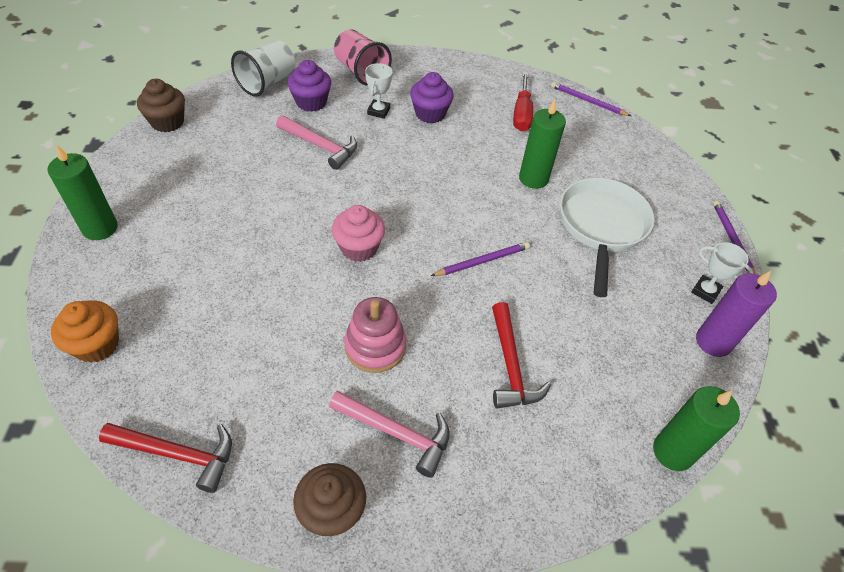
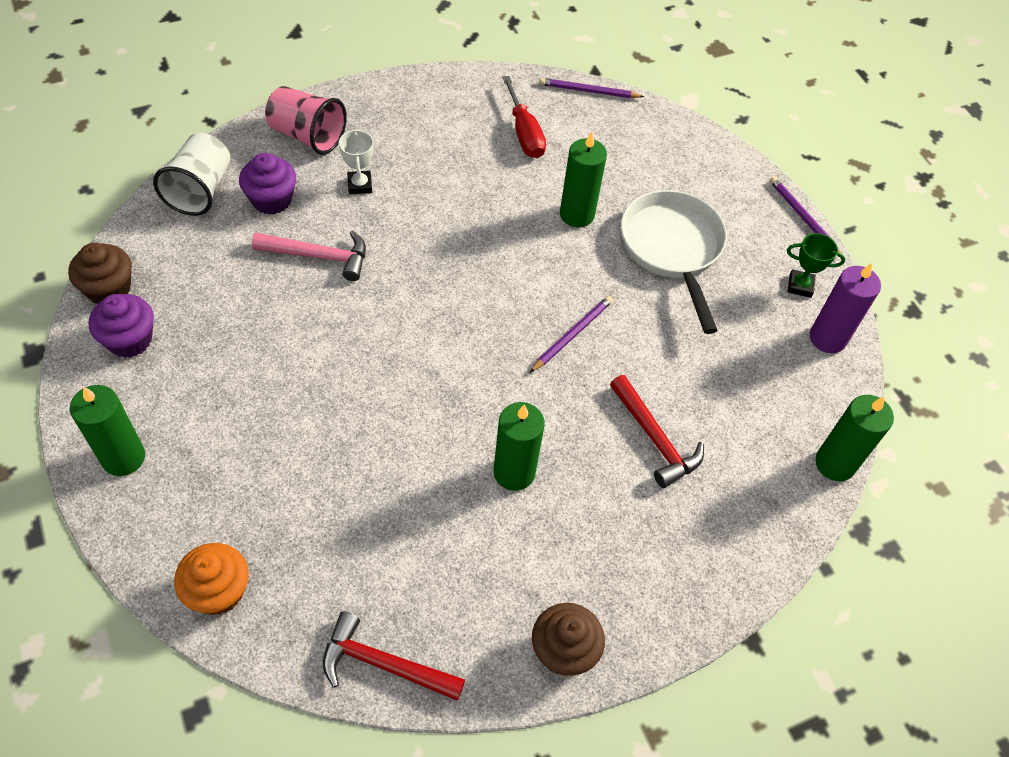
camera: 25 degrees left, 5 degrees up
red hammer [99,423,232,493] -> red hammer turned 150 degrees counterclockwise [323,611,465,701]
pink hammer [329,390,450,478] -> none
pink cupcake [332,205,385,262] -> none
pink stacking toy [344,297,407,373] -> green candle [494,402,545,491]
purple cupcake [410,72,454,123] -> purple cupcake moved to [88,294,154,358]
white trophy [691,242,753,304] -> green trophy [787,233,845,298]

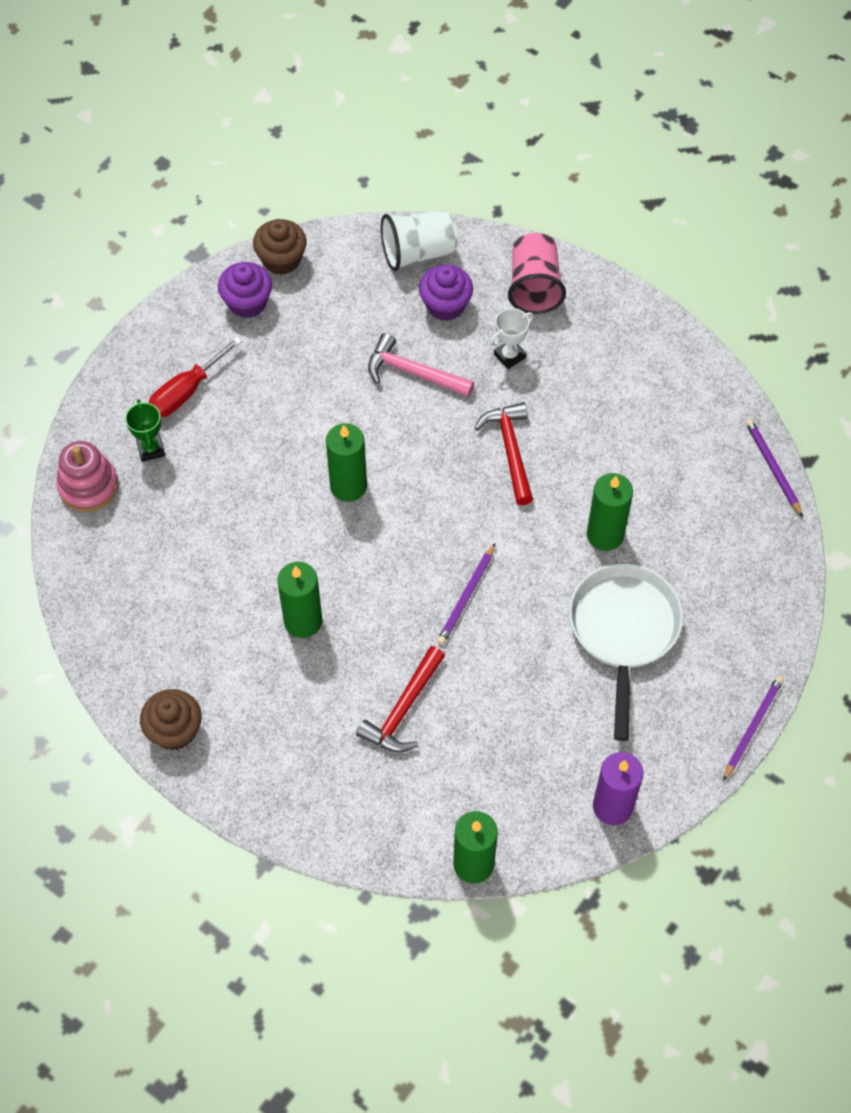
camera: 65 degrees right, 5 degrees up
green candle [70,385,145,476] -> green candle moved to [326,423,367,502]
orange cupcake [174,543,249,615] -> pink stacking toy [56,441,118,512]
pink hammer [252,230,366,281] -> pink hammer turned 135 degrees clockwise [368,333,474,397]
red hammer [323,611,465,701] -> red hammer moved to [474,402,533,505]
red screwdriver [502,76,546,158] -> red screwdriver moved to [149,336,242,417]
purple pencil [529,296,613,373] -> purple pencil turned 105 degrees clockwise [437,543,495,645]
white pan [621,190,727,334] -> white pan turned 45 degrees counterclockwise [569,563,683,741]
green trophy [787,233,845,298] -> green trophy moved to [125,399,165,462]

